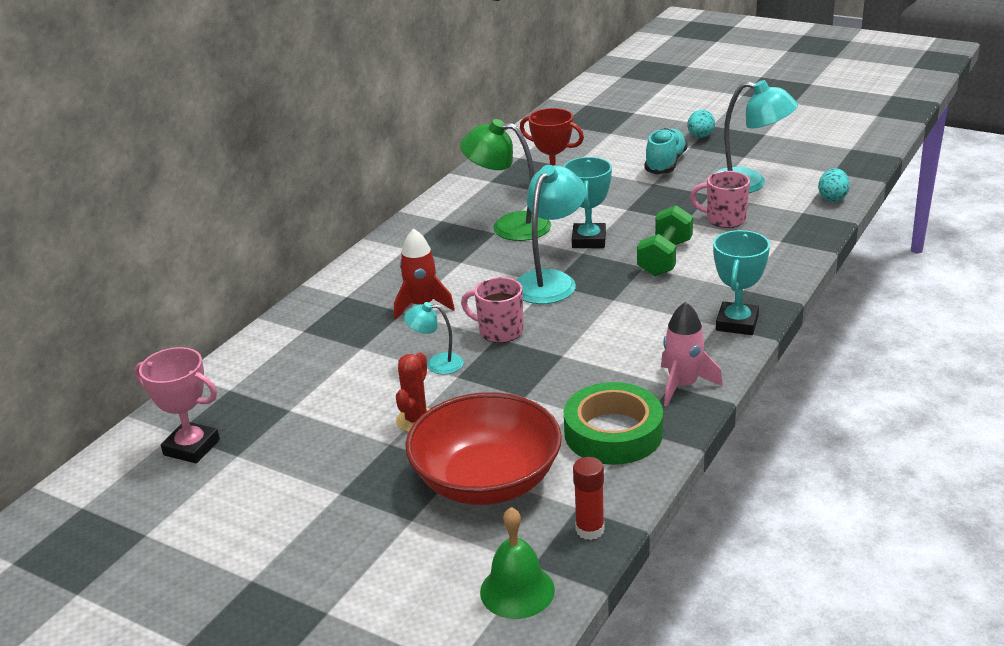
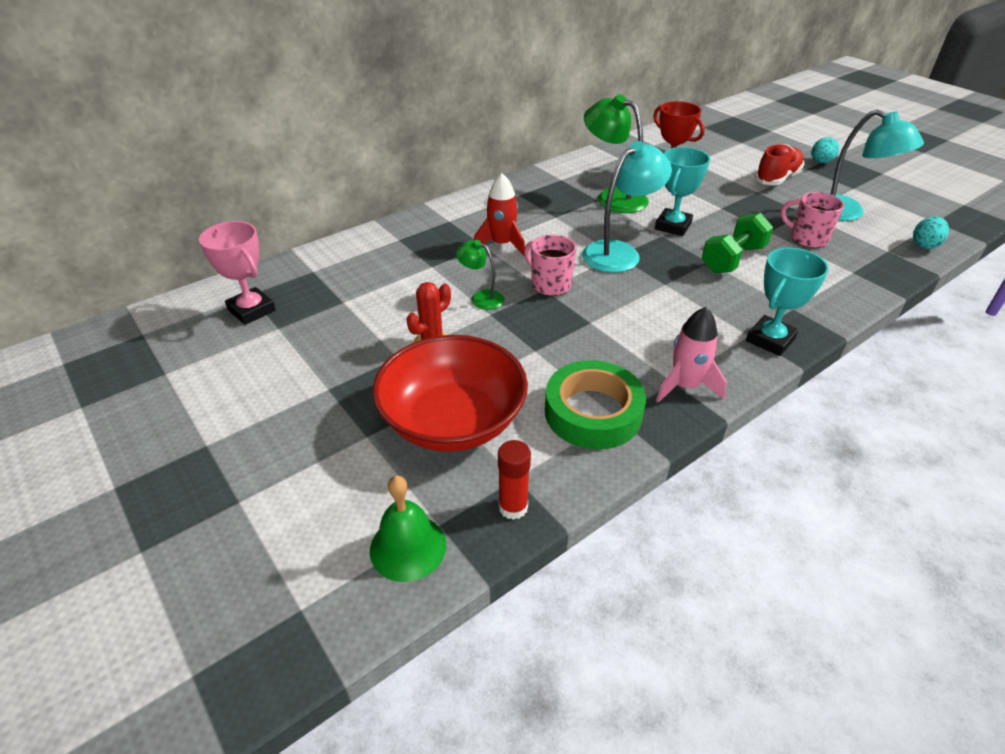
camera: 20 degrees right, 10 degrees up
turquoise lamp [404,302,464,374] -> green lamp [456,240,504,310]
turquoise shoe [644,128,688,174] -> red shoe [754,144,804,185]

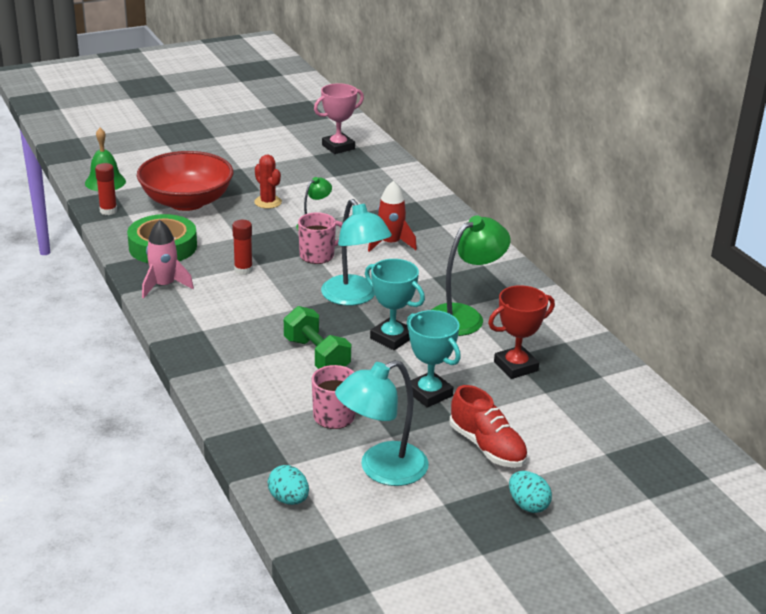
camera: 100 degrees right, 10 degrees down
turquoise trophy [746,248,829,356] -> turquoise trophy moved to [406,310,461,408]
none -> red glue stick [232,220,253,275]

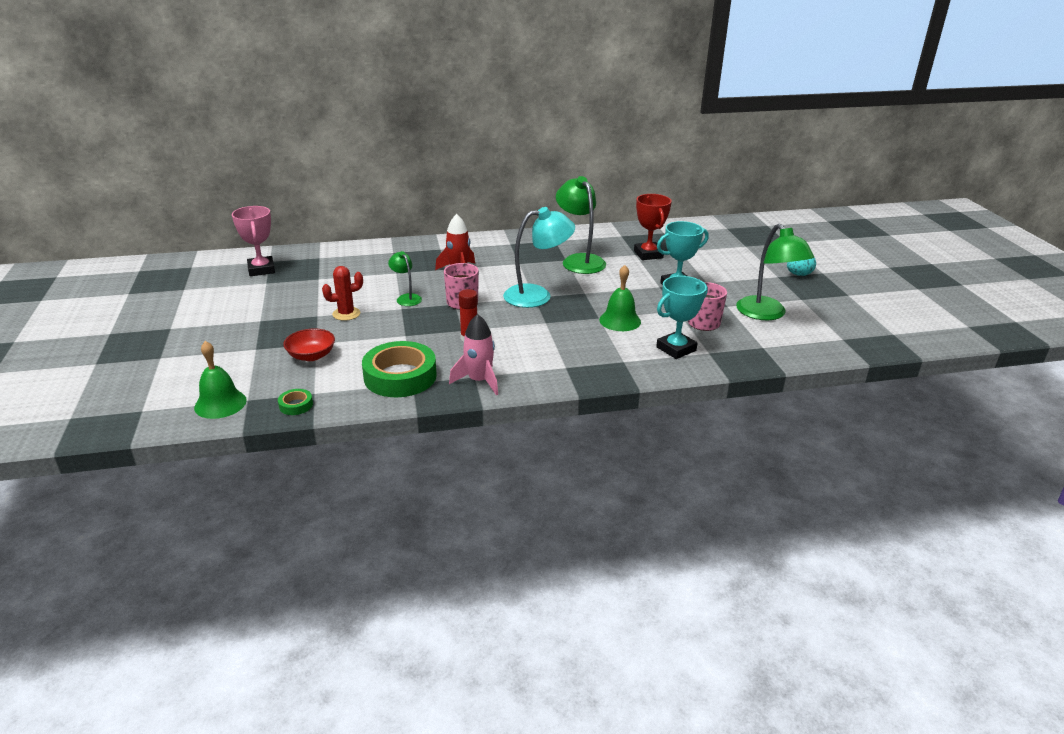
camera: 75 degrees left, 0 degrees up
red glue stick [95,163,117,215] -> green tape [278,389,313,415]
red bowl [137,151,233,211] -> red bowl [284,328,335,361], size x0.48
turquoise egg [268,465,309,505] -> none
green dumbbell [284,306,351,369] -> green bell [599,265,641,331]
turquoise lamp [335,360,429,486] -> green lamp [736,224,814,320]
turquoise trophy [365,259,425,350] -> turquoise trophy moved to [656,276,708,359]
red shoe [449,385,528,468] -> none

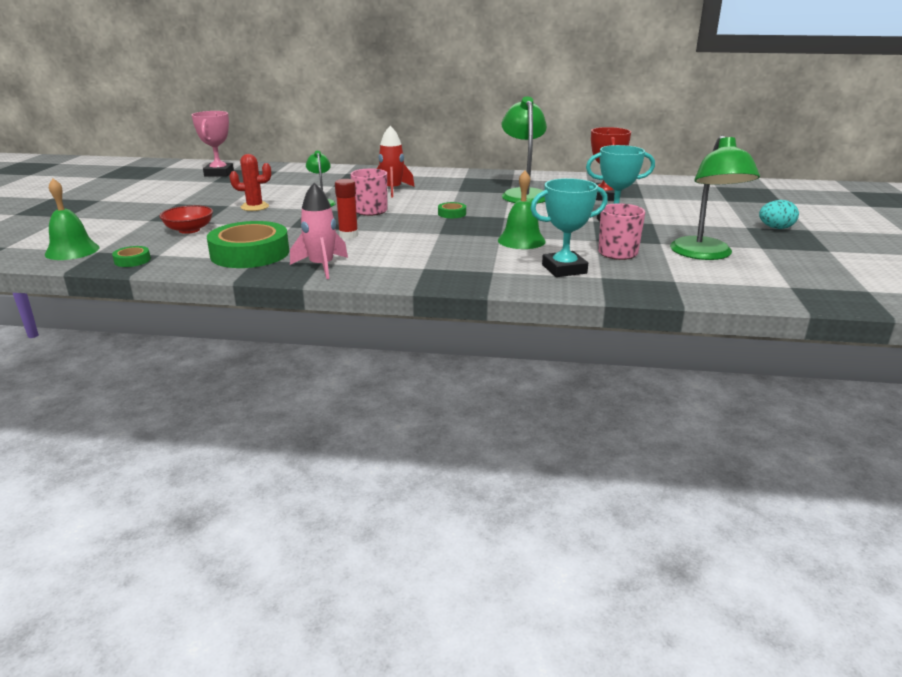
camera: 20 degrees right, 5 degrees down
turquoise lamp [503,207,575,308] -> green tape [438,202,466,218]

